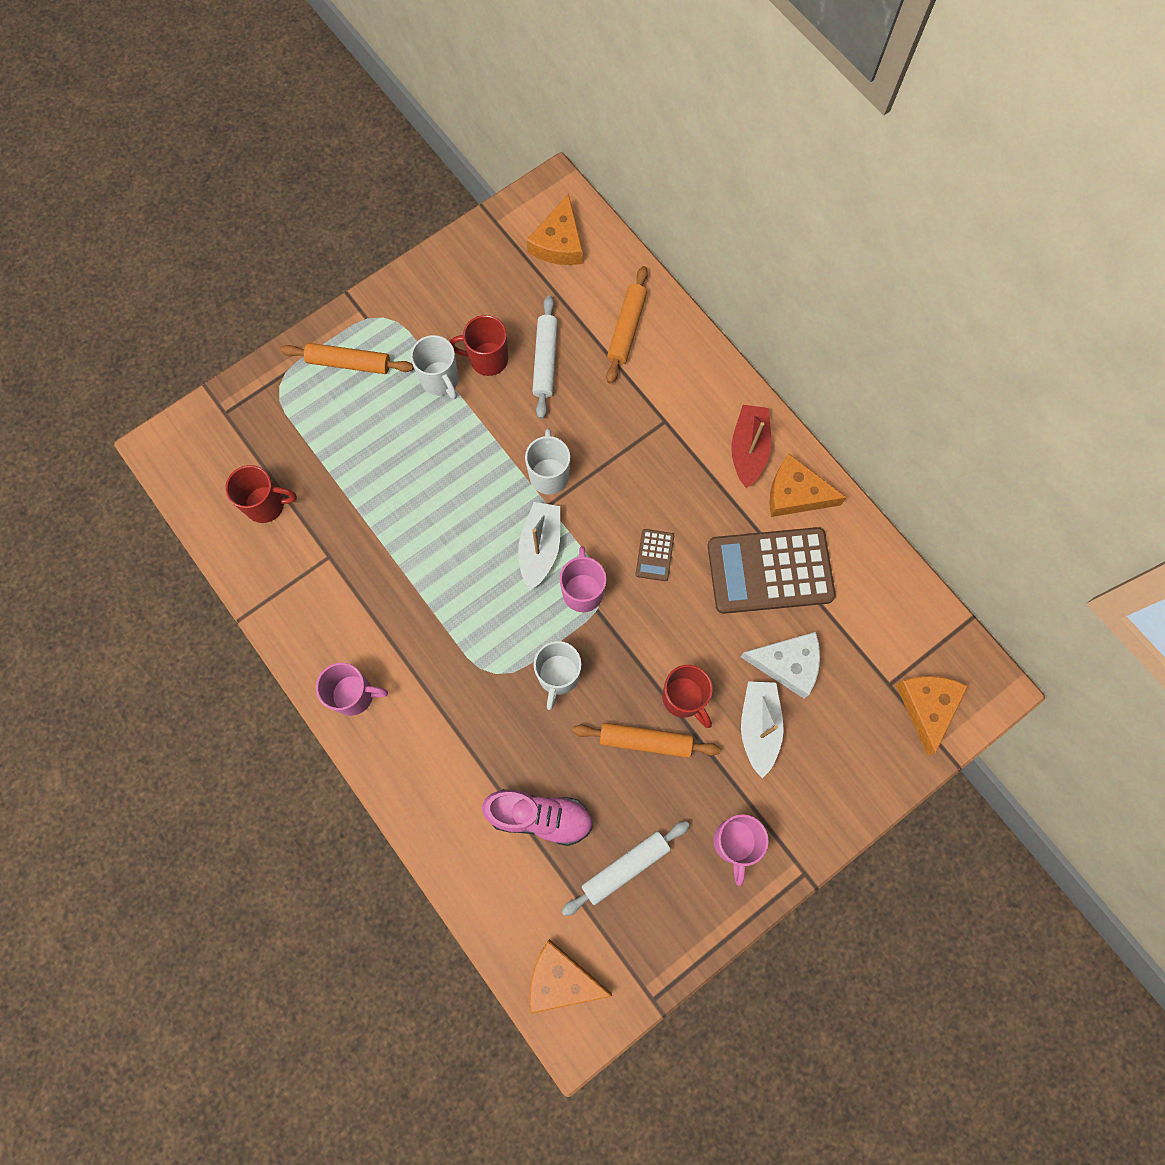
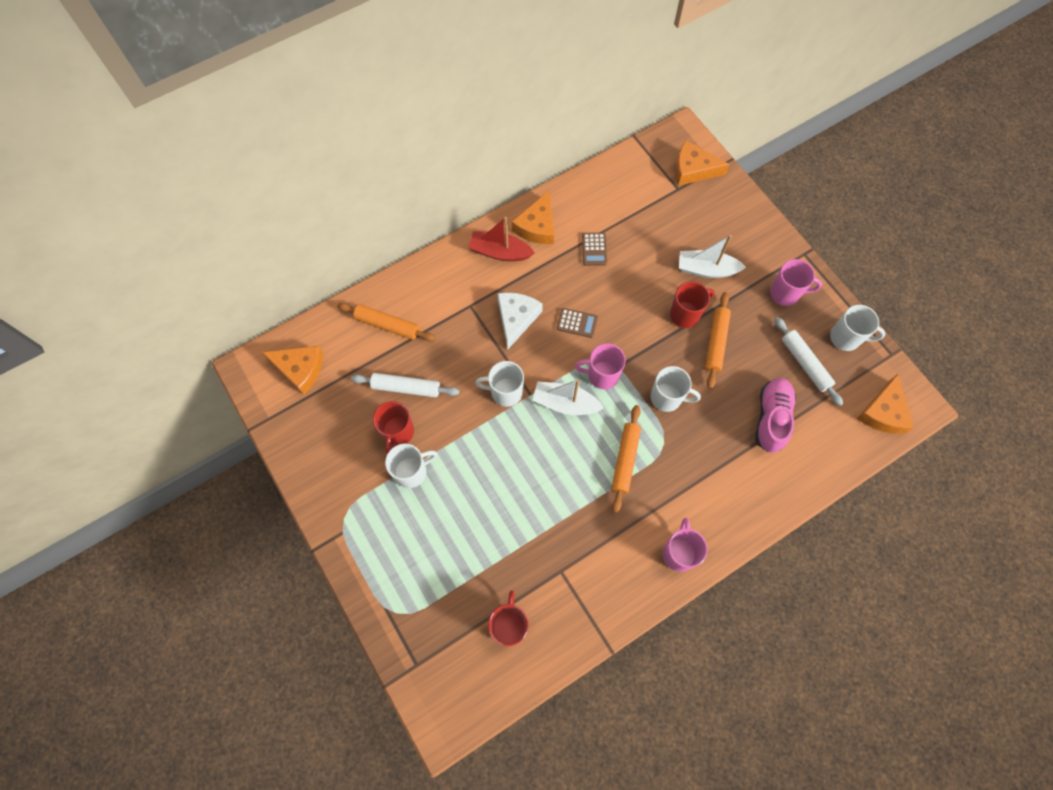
camera: 85 degrees left, 5 degrees down
orange rolling pin [281,343,414,374] -> orange rolling pin moved to [612,405,641,513]
brown calculator [708,527,836,614] -> brown calculator [582,233,607,266], size x0.43
white cheese [740,632,820,698] -> white cheese moved to [497,292,543,349]
none -> white mug [830,305,885,351]

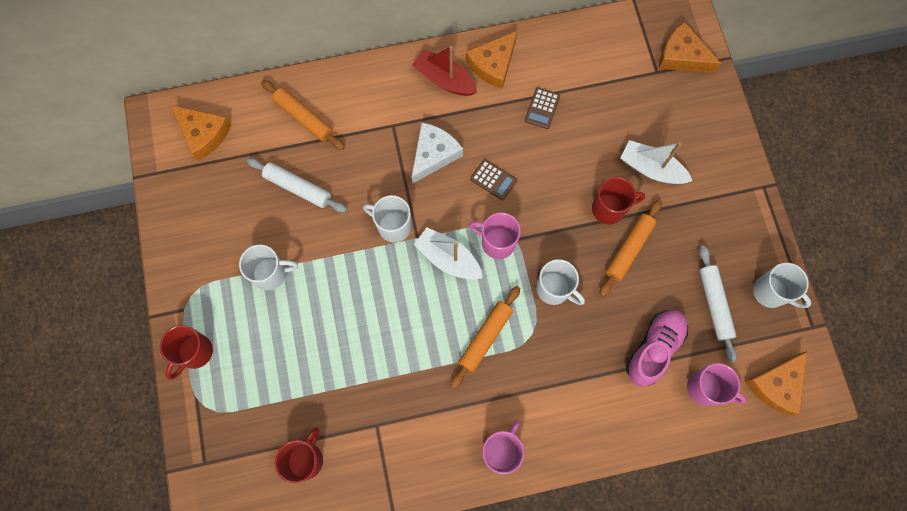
camera: 20 degrees right, 5 degrees up
red mug [373,401,414,454] -> red mug moved to [160,325,213,380]
pink mug [770,259,822,306] -> pink mug moved to [687,363,747,406]

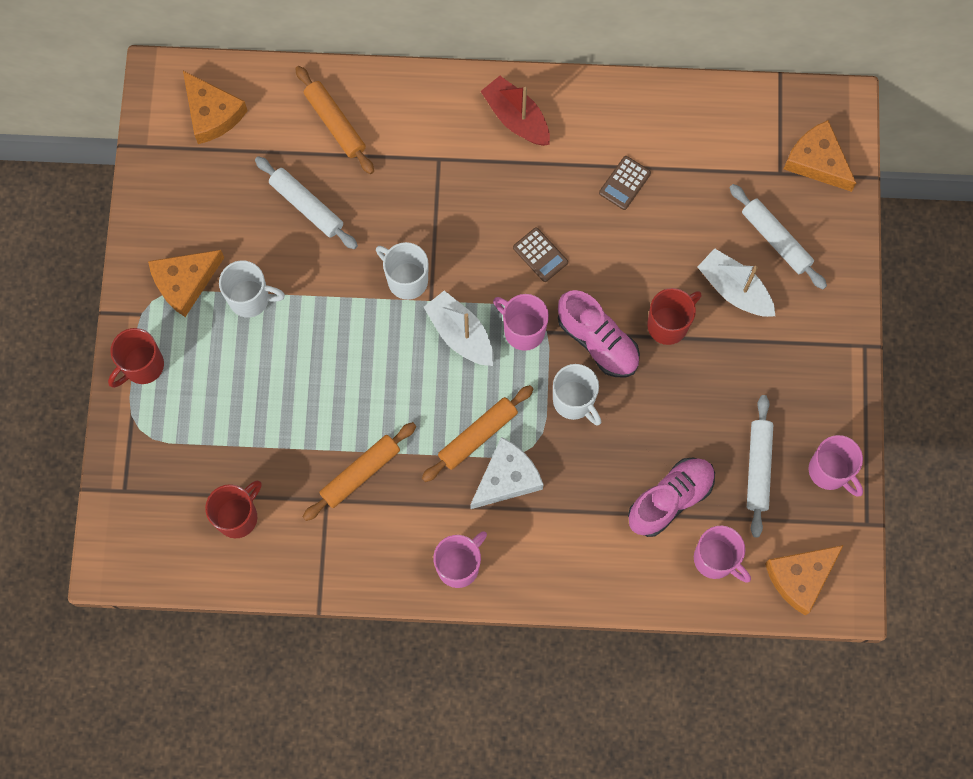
camera: 15 degrees right, 0 degrees up
white cheese [412,122,463,184] -> white cheese moved to [470,437,544,509]
orange cheese [466,30,518,89] -> orange cheese moved to [148,250,224,317]
red mug [592,177,645,225] -> red mug turned 45 degrees counterclockwise [647,288,701,345]
orange rolling pin [600,200,662,297] -> orange rolling pin moved to [303,422,416,521]
white mug [753,263,811,308] -> pink mug [808,435,863,497]
none -> pink shoe [558,290,640,377]
none -> white rolling pin [729,184,827,289]

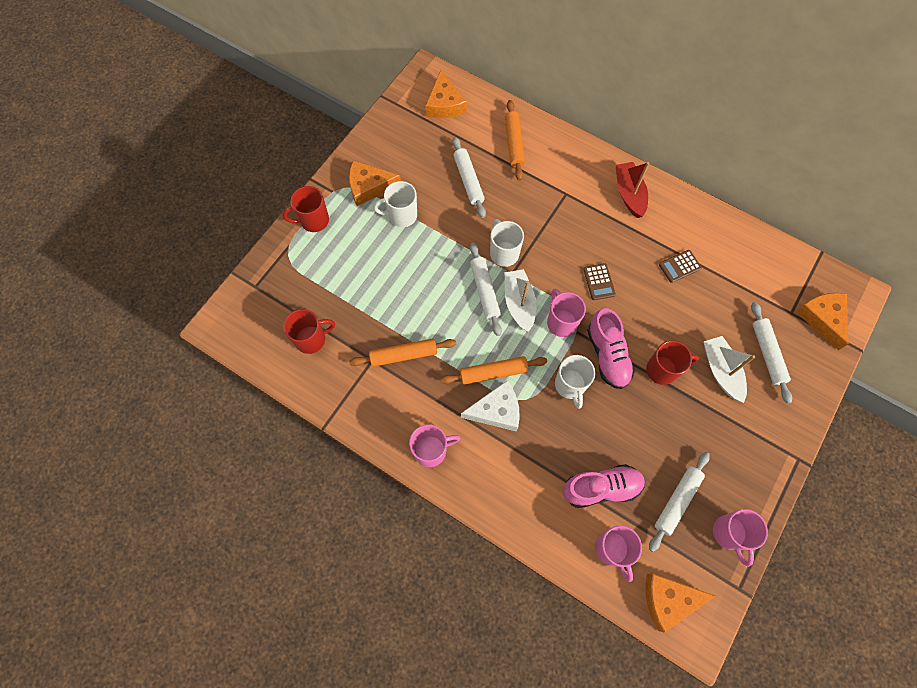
camera: 30 degrees right, 5 degrees down
white mug [219,260,285,318] -> white mug turned 135 degrees clockwise [373,181,417,227]
none -> white rolling pin [470,242,502,336]

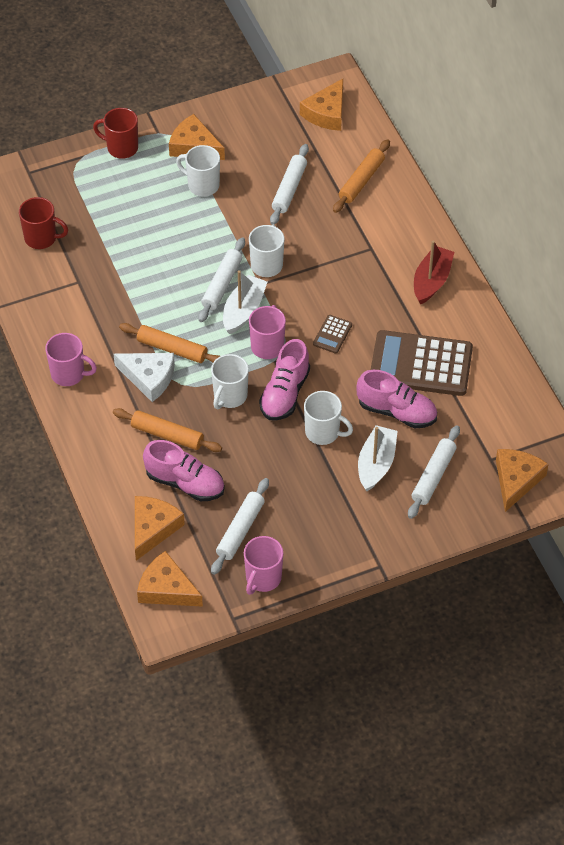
camera: 35 degrees right, 15 degrees down
orange rolling pin [349,339,456,367] -> orange rolling pin moved to [113,408,222,452]
pink mug [595,525,642,582] -> orange cheese [135,496,185,561]
red mug [646,341,699,385] -> white mug [304,391,353,445]
white rolling pin [649,452,710,552] -> white rolling pin turned 45 degrees counterclockwise [211,478,269,575]
brown calculator [659,250,702,283] -> brown calculator [371,330,473,396], size x2.35
none -> pink shoe [356,370,437,428]

